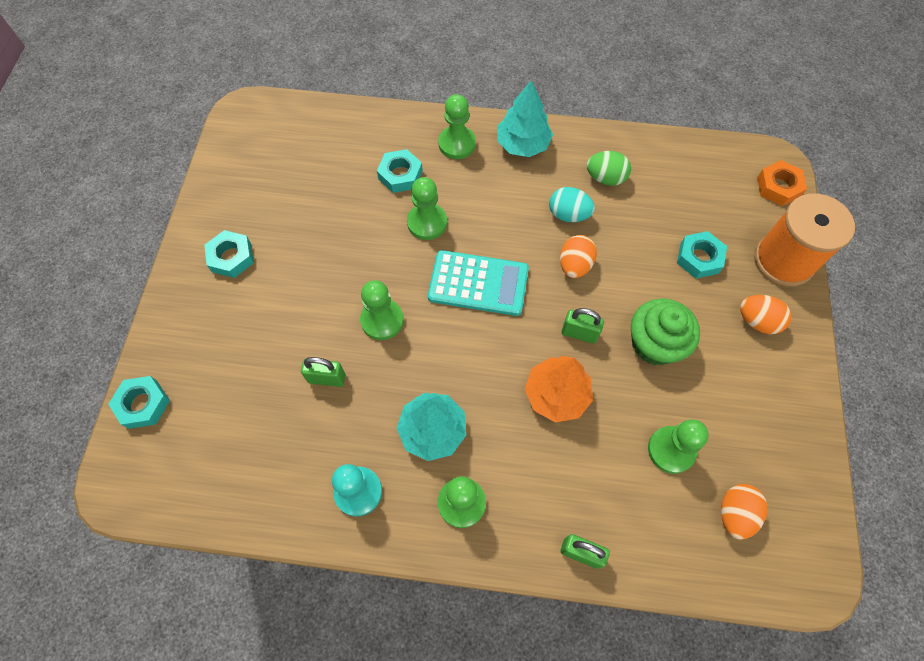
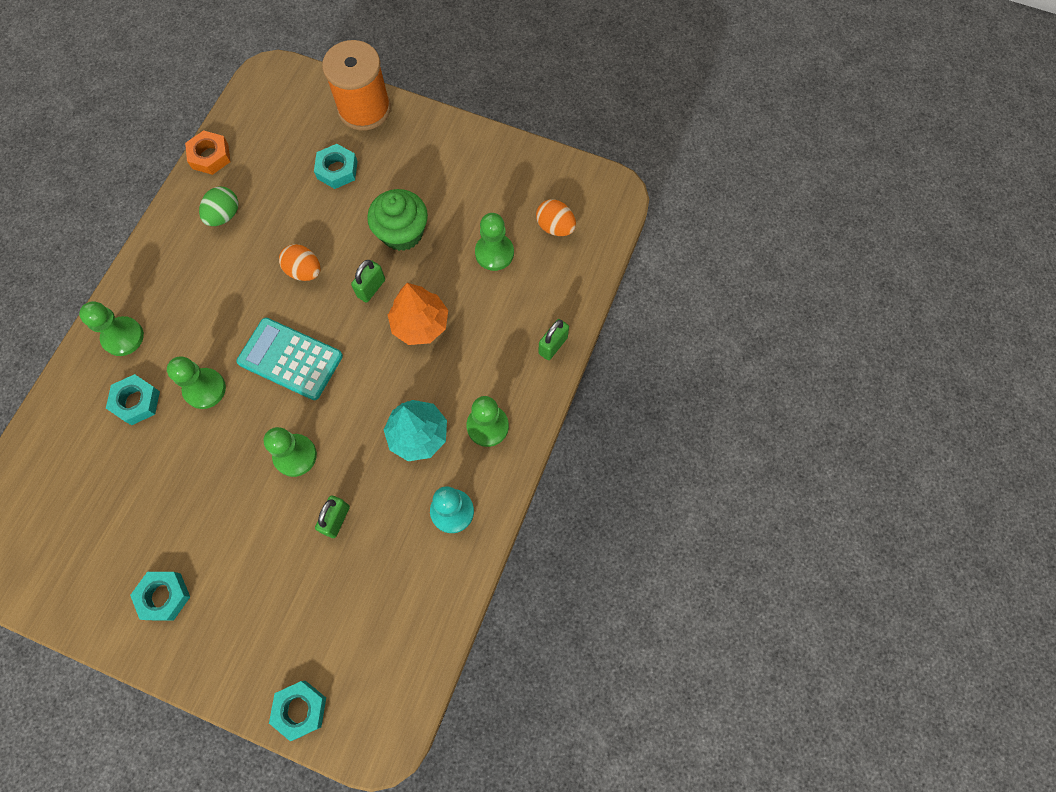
camera: 75 degrees left, 5 degrees up
turquoise calculator [428,250,529,316] -> turquoise calculator turned 90 degrees counterclockwise [236,318,343,400]
turquoise tree [497,80,553,157] -> none
turquoise egg [549,187,595,222] -> none
orange egg [740,295,792,334] -> none
orange nut [757,160,807,206] -> orange nut moved to [185,130,230,175]

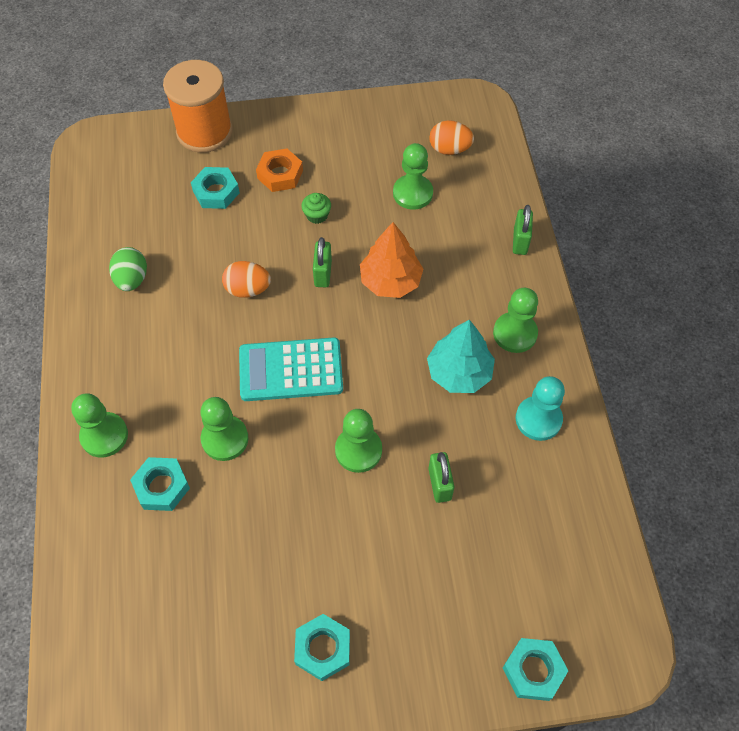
camera: 30 degrees left, 10 degrees down
orange nut [185,130,230,175] -> orange nut moved to [256,148,303,192]
green cupcake [367,189,428,251] -> green cupcake [301,193,331,224], size x0.48

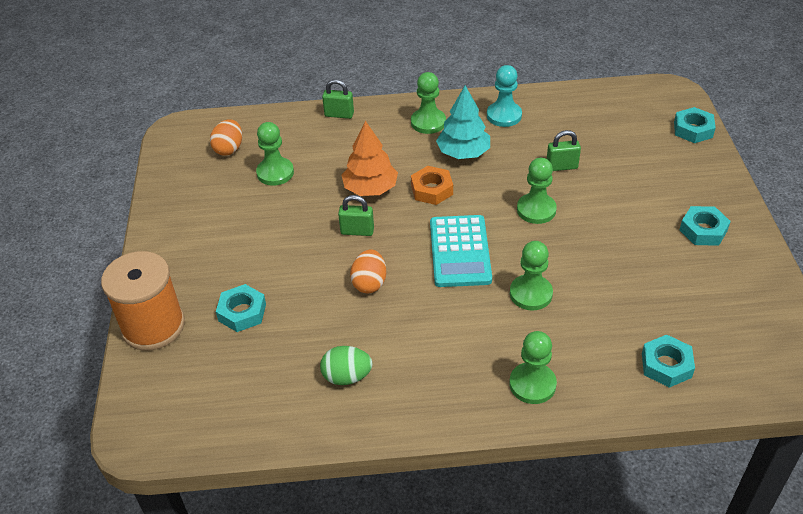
camera: 85 degrees left, 15 degrees down
turquoise nut [130,457,190,511] -> turquoise nut moved to [642,335,695,388]
orange nut [256,148,303,192] -> orange nut moved to [411,166,453,205]
green cupcake [301,193,331,224] -> none

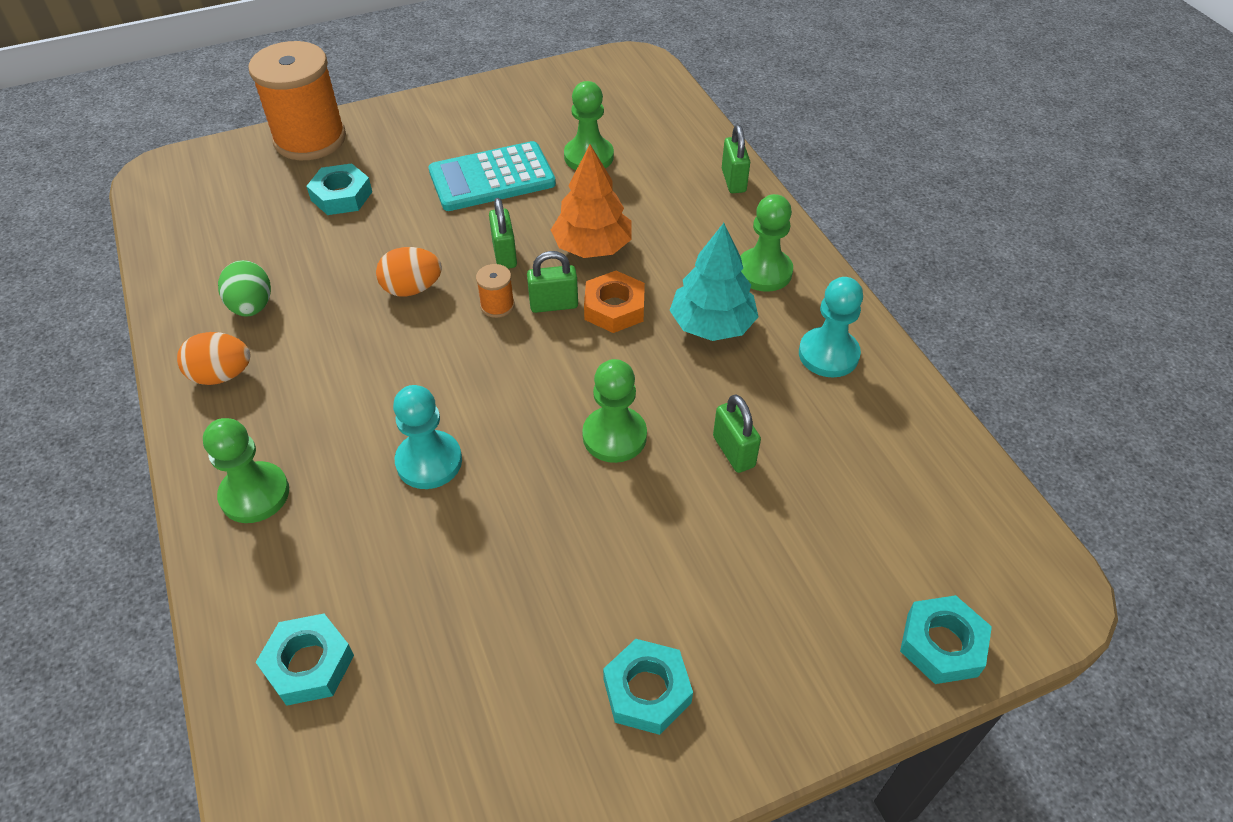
camera: 70 degrees right, 5 degrees up
orange egg [210,119,242,155] -> orange egg moved to [177,332,250,385]
turquoise calculator [430,215,492,287] -> turquoise calculator moved to [428,141,556,211]
green pawn [510,241,553,310] -> turquoise pawn [393,385,462,489]
none -> orange spool [476,264,515,318]
none -> green padlock [527,251,578,313]

